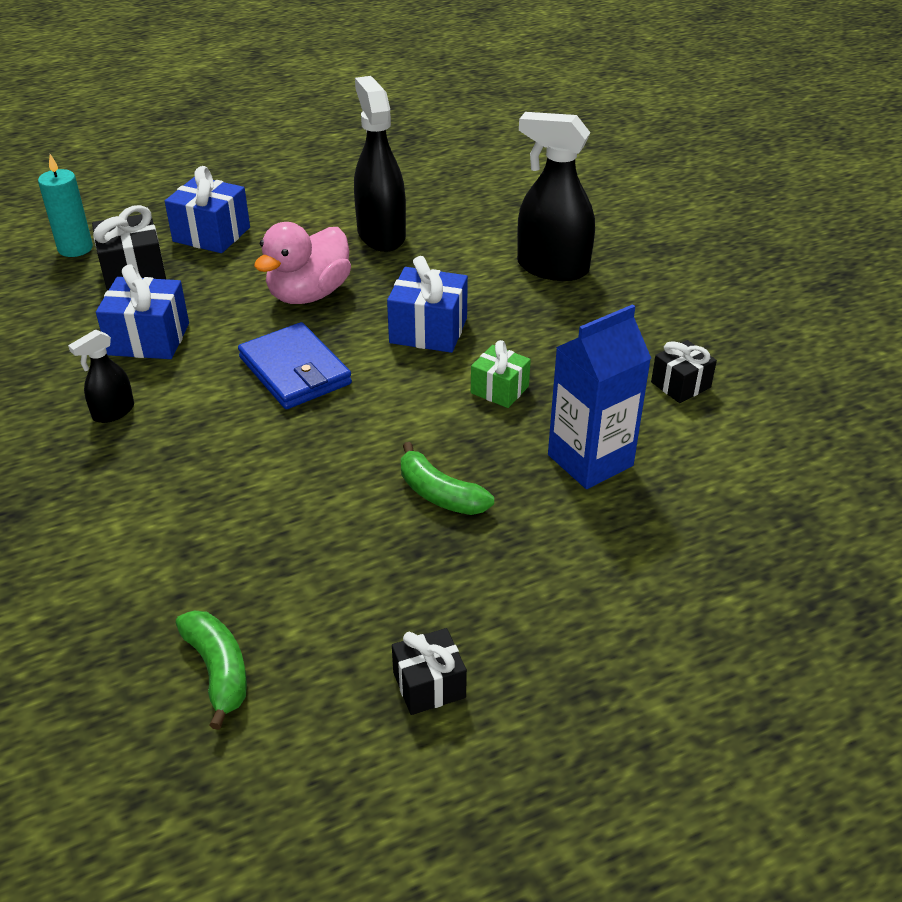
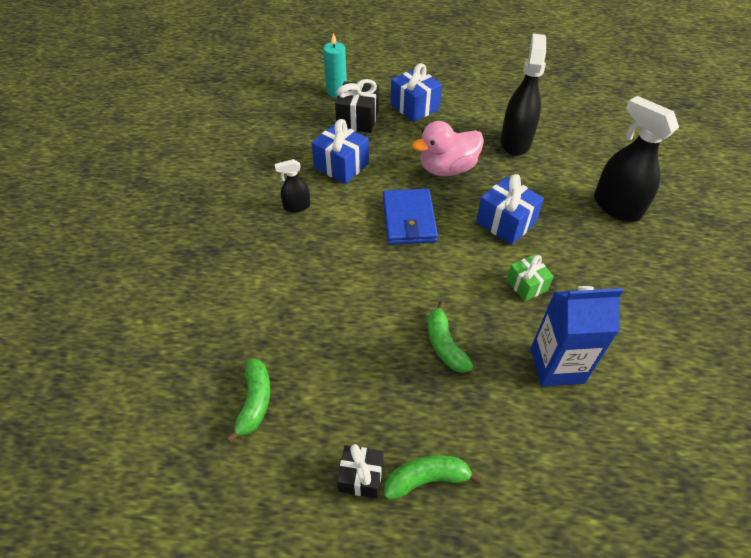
camera: 30 degrees right, 10 degrees up
black gift [651,340,717,403] -> none
none -> green banana [384,455,482,500]

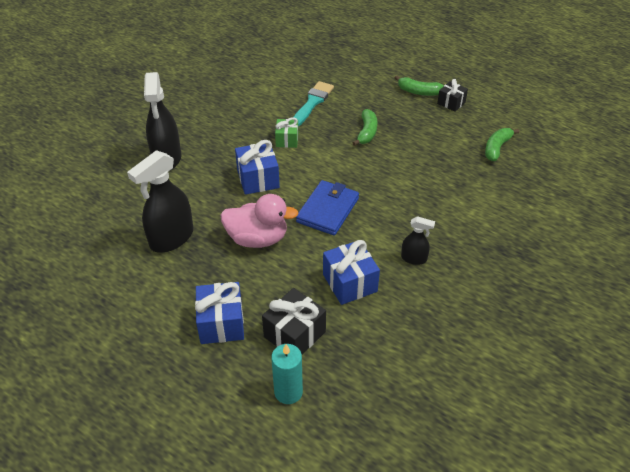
camera: 150 degrees left, 5 degrees down
blue carton [531,286,623,387] -> turquoise brush [294,81,334,127]

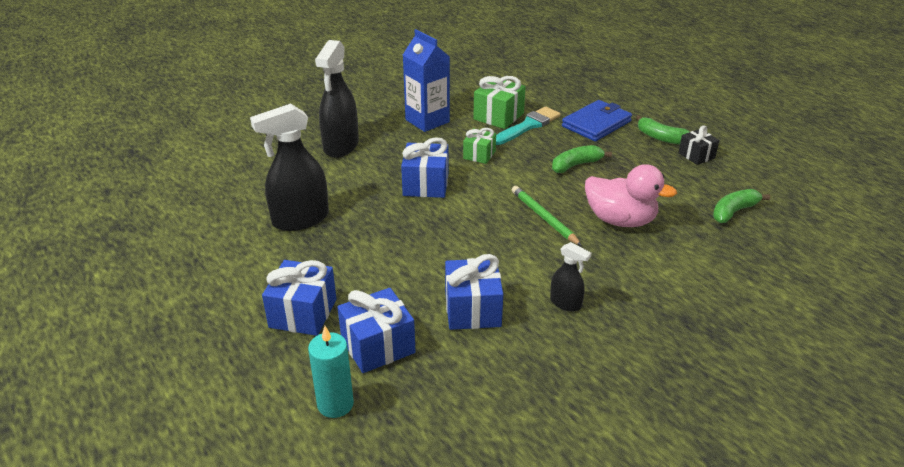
camera: 20 degrees right, 10 degrees down
pink duck [221,194,299,248] -> pink duck moved to [585,164,677,227]
black gift [262,288,326,354] -> blue gift [337,288,415,373]
blue wallet [296,180,359,236] -> blue wallet moved to [562,100,632,141]
green banana [353,109,377,146] -> green banana turned 150 degrees counterclockwise [552,145,612,173]
none -> blue carton [403,29,450,132]
none -> green gift [473,76,526,129]
none -> green pencil [512,186,582,246]

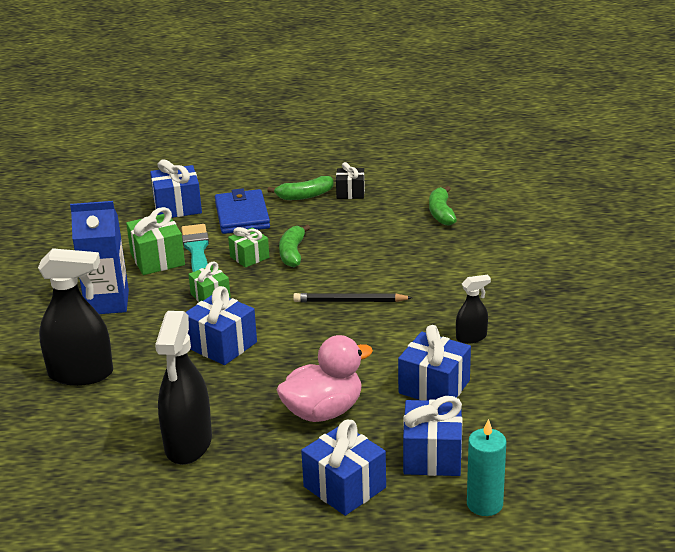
camera: 55 degrees left, 5 degrees down
black spray bottle [315,40,359,158] -> black spray bottle turned 45 degrees counterclockwise [38,248,113,386]
green pencil [512,186,582,246] -> black pencil [293,293,413,302]
pink duck [585,164,677,227] -> pink duck moved to [277,335,373,422]
none -> blue gift [150,159,202,218]
none -> green gift [228,227,269,268]

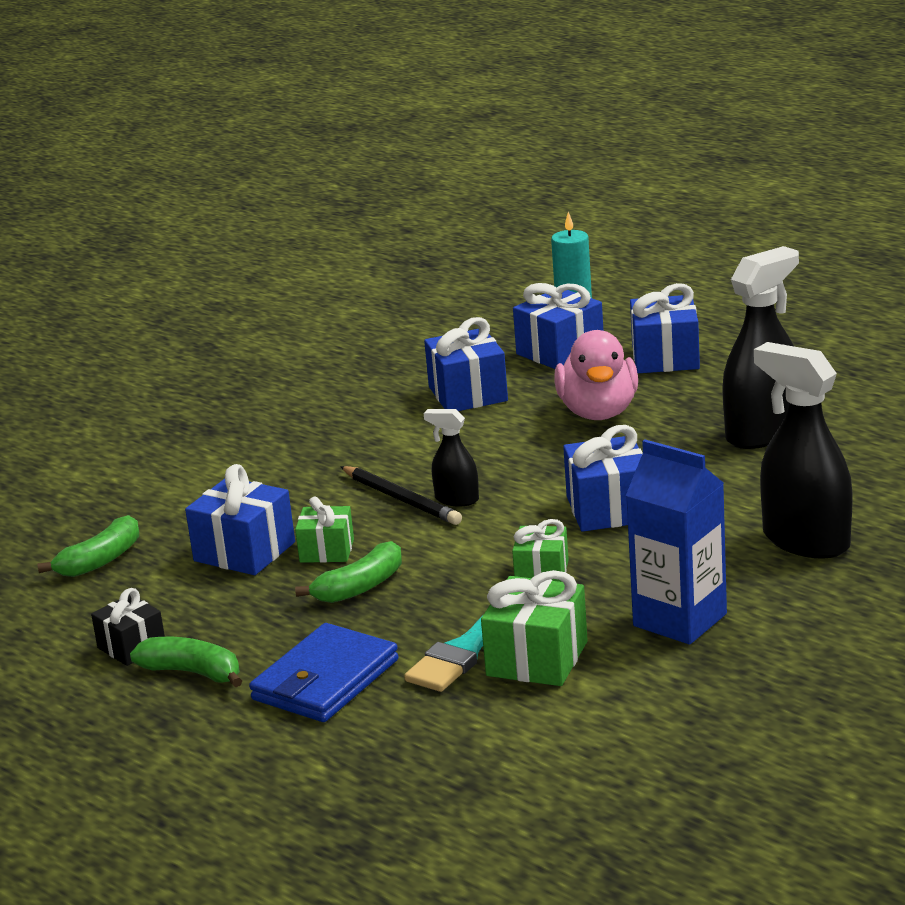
camera: 135 degrees left, 5 degrees down
blue gift [150,159,202,218] -> blue gift moved to [185,464,295,575]
green gift [228,227,269,268] -> green gift moved to [295,496,354,563]
pink duck [277,335,373,422] -> pink duck turned 105 degrees counterclockwise [554,330,638,420]
black spray bottle [456,275,491,344] -> black spray bottle moved to [424,409,479,506]

